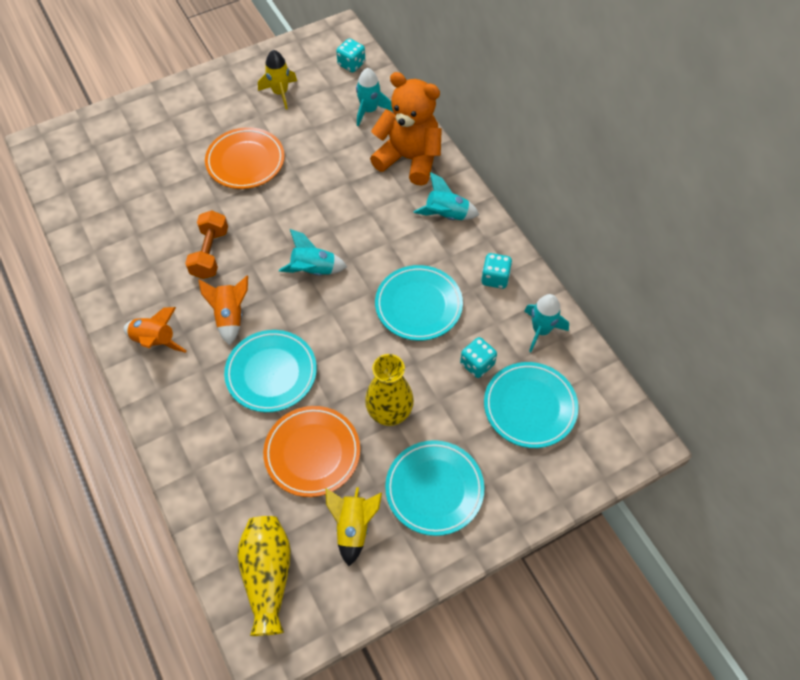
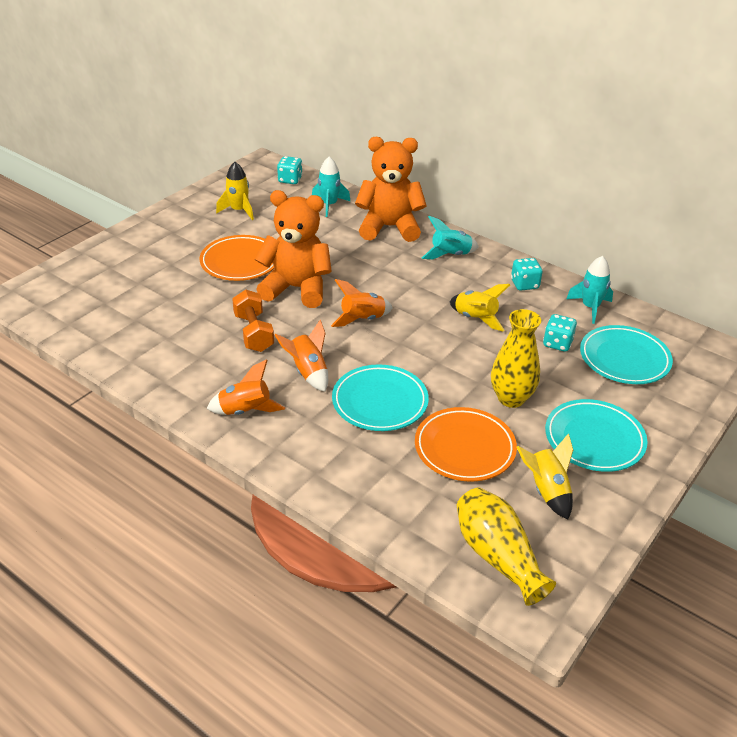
camera: 25 degrees left, 20 degrees down
turquoise rocket [279,229,347,276] -> orange rocket [331,279,392,327]
turquoise plate [375,265,463,341] -> yellow rocket [450,284,510,332]
none -> orange teddy bear [255,190,332,308]

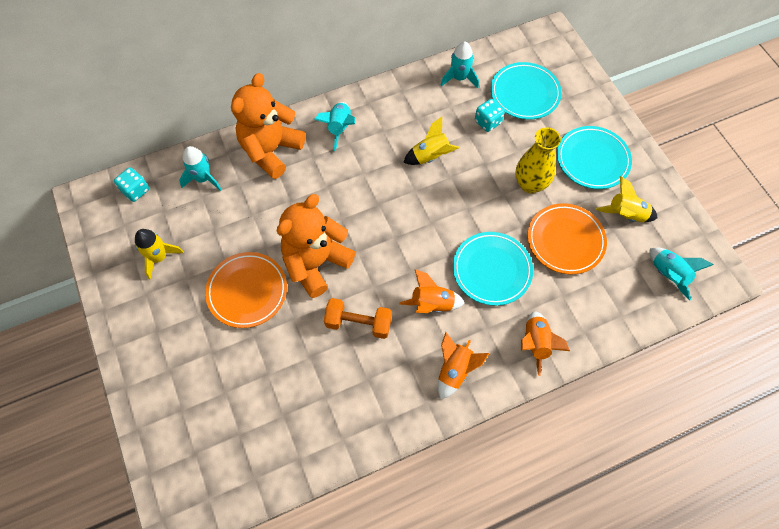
camera: 60 degrees left, 25 degrees up
orange rocket [331,279,392,327] -> orange rocket moved to [521,311,570,376]
yellow vase [457,487,556,606] -> turquoise rocket [650,247,714,300]
turquoise dice [511,258,543,291] -> none

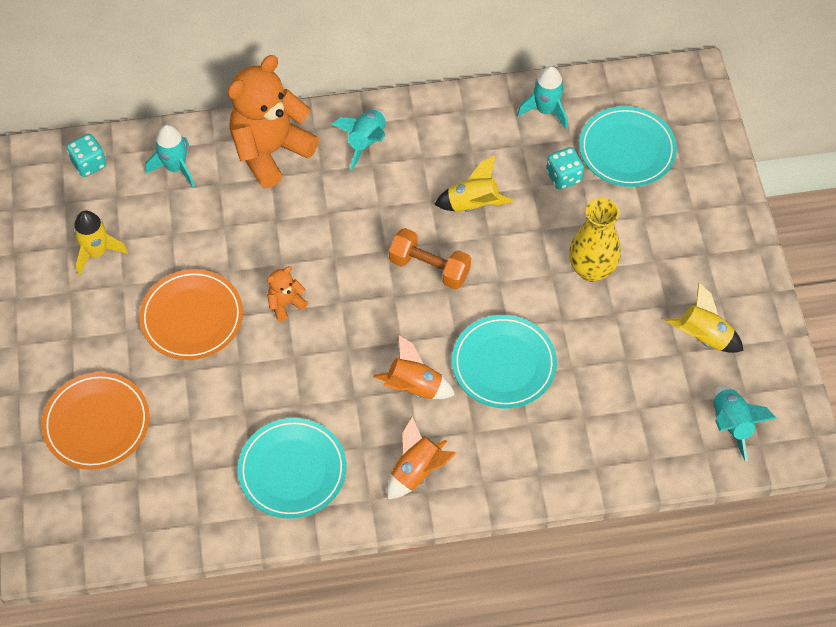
camera: 15 degrees right, 5 degrees down
orange teddy bear [277,194,355,298] -> orange teddy bear [267,266,308,321], size x0.43
orange dumbbell [324,298,392,339] -> orange dumbbell moved to [389,228,471,289]
orange rocket [521,311,570,376] -> none
orange plate [528,203,607,274] -> orange plate moved to [42,372,149,470]
turquoise plate [557,126,632,189] -> turquoise plate moved to [238,418,347,519]

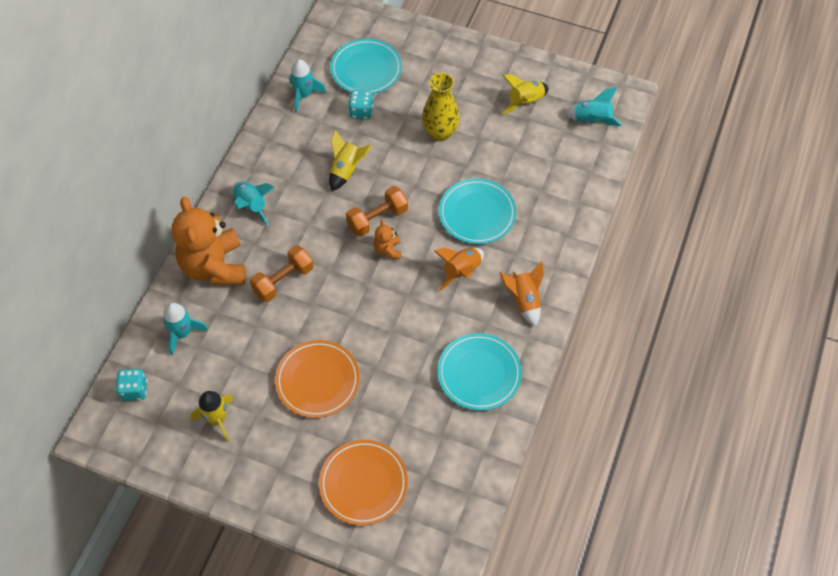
camera: 60 degrees left, 0 degrees up
orange teddy bear [267,266,308,321] -> orange teddy bear moved to [374,220,401,260]
none -> orange dumbbell [250,245,313,302]

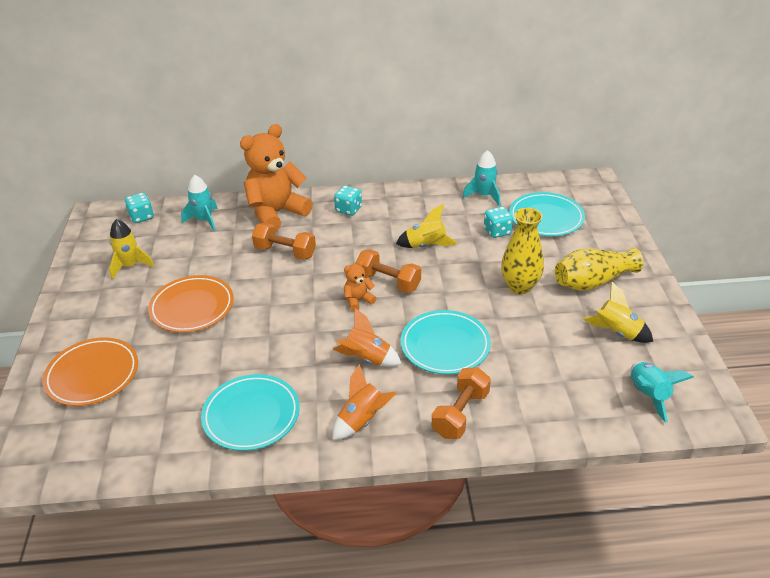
camera: 65 degrees right, 20 degrees down
turquoise rocket [232,181,275,226] -> turquoise dice [334,185,362,216]
none -> orange dumbbell [432,367,491,439]
none -> yellow vase [555,248,643,291]

